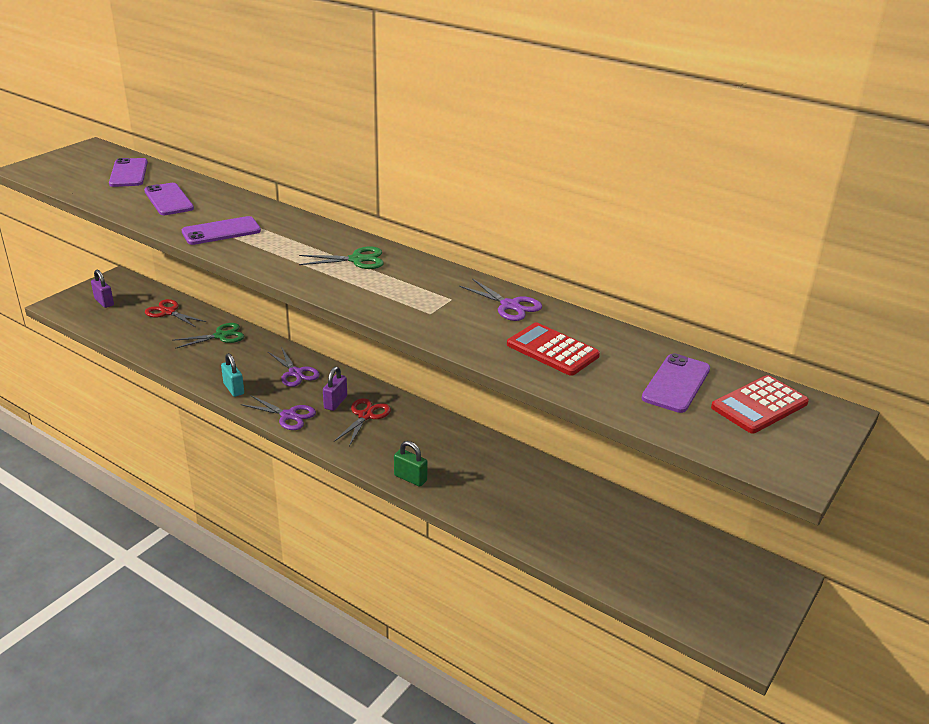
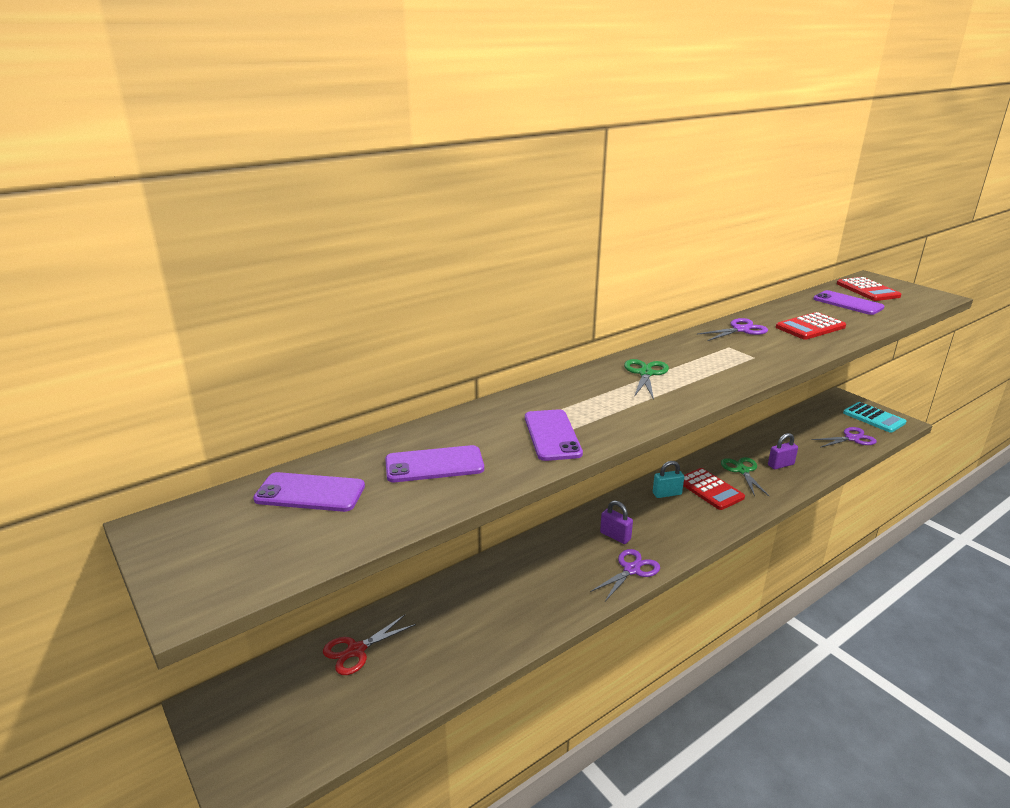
camera: 70 degrees left, 5 degrees down
purple padlock [91,270,114,308] -> purple padlock moved to [768,433,798,469]
green scissors [172,323,244,349] -> green scissors moved to [721,457,769,496]
turquoise padlock [221,353,244,397] -> turquoise padlock moved to [653,461,684,498]
purple scissors [268,347,320,387] -> purple scissors moved to [812,427,877,447]
red scissors [334,398,391,446] -> none
green padlock [394,441,428,487] -> none
none -> red calculator [683,468,745,510]
none -> turquoise calculator [843,402,906,433]

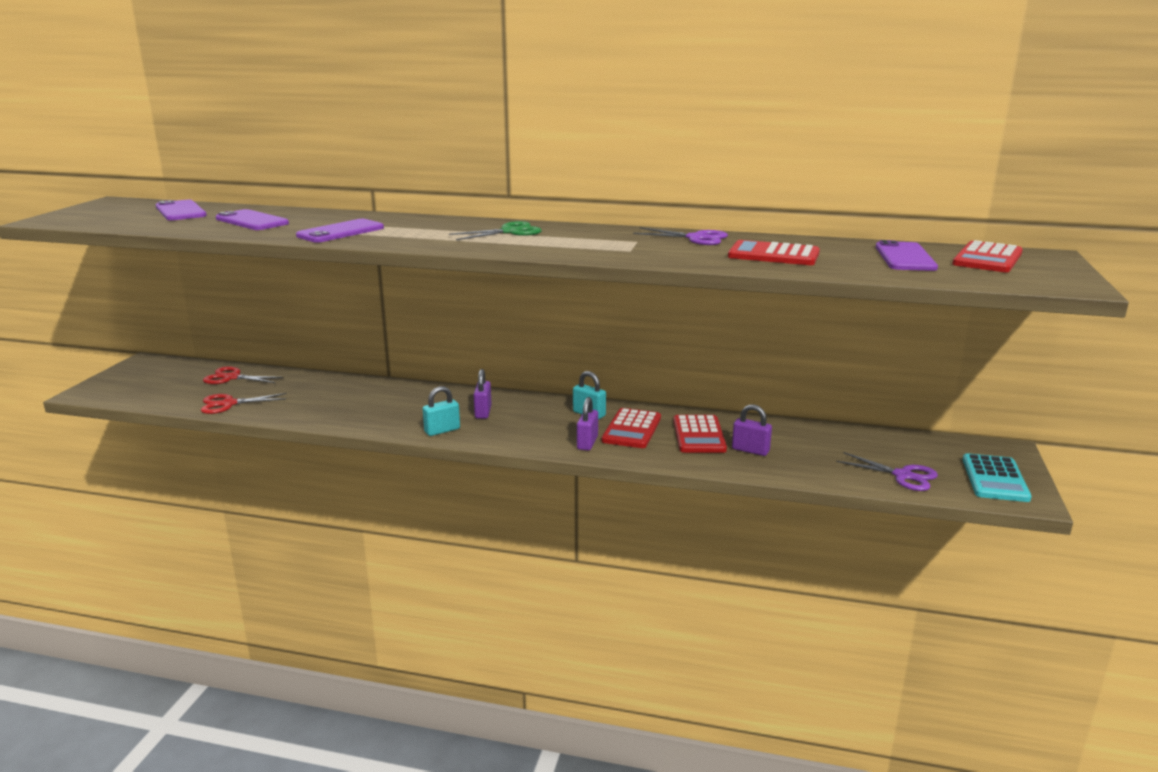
camera: 50 degrees right, 5 degrees down
purple scissors [590,549,660,601] -> turquoise padlock [423,386,460,436]
green scissors [721,457,769,496] -> red calculator [673,415,727,453]
none -> red scissors [201,393,287,414]
none -> purple padlock [577,397,598,451]

